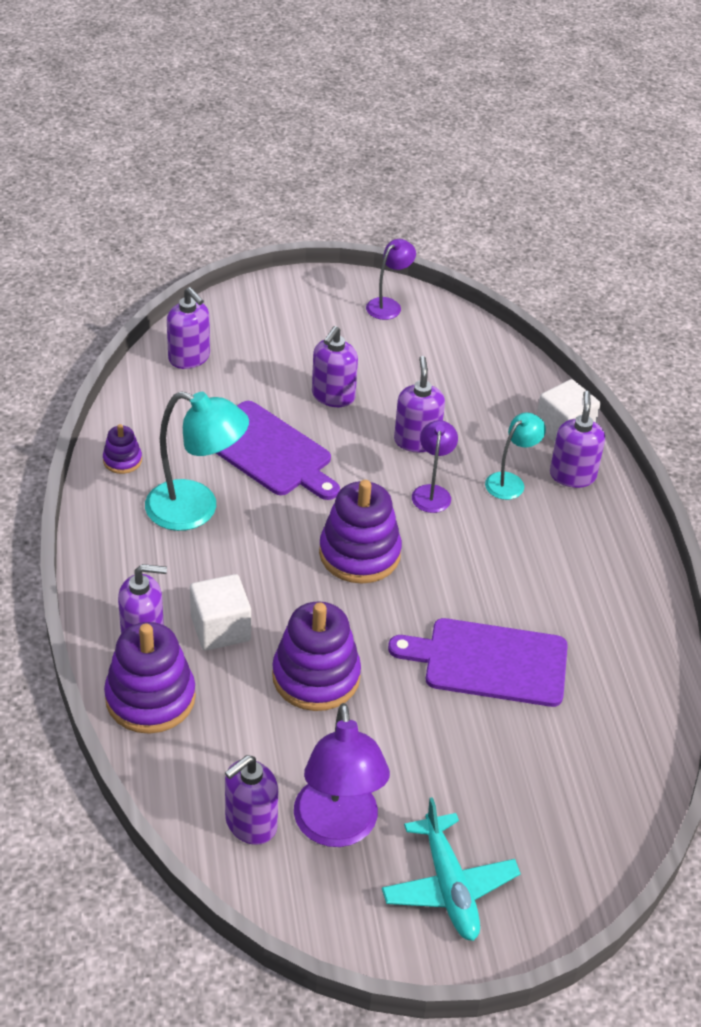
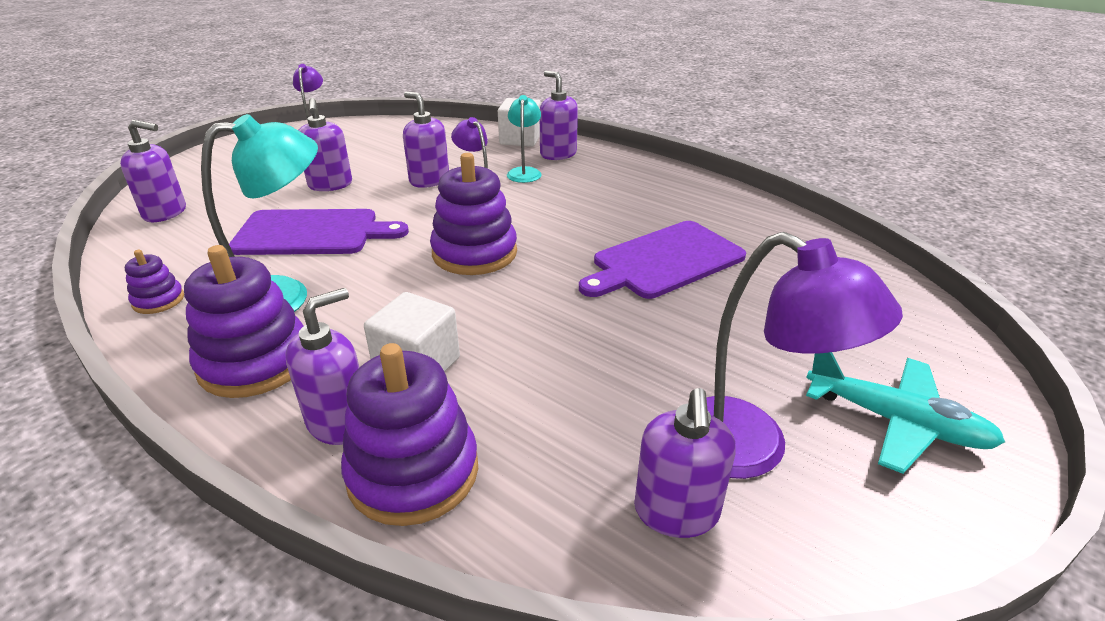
camera: 40 degrees left, 10 degrees down
purple stacking toy [272,601,361,711] -> purple stacking toy moved to [184,245,304,398]

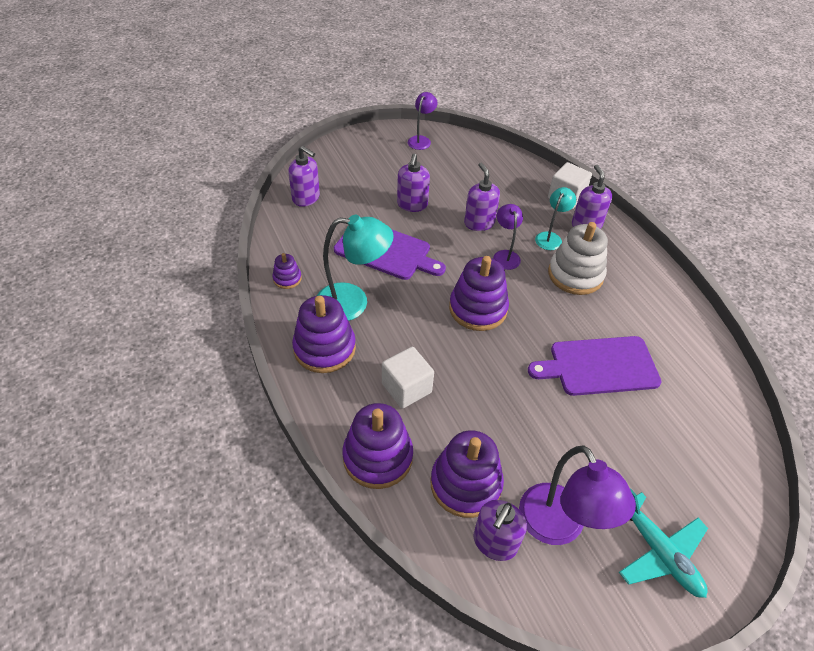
camera: 25 degrees right, 15 degrees up
purple soap dispenser [286,288,359,445] -> none
none -> purple stacking toy [431,430,504,518]
none -> white stacking toy [548,222,608,295]

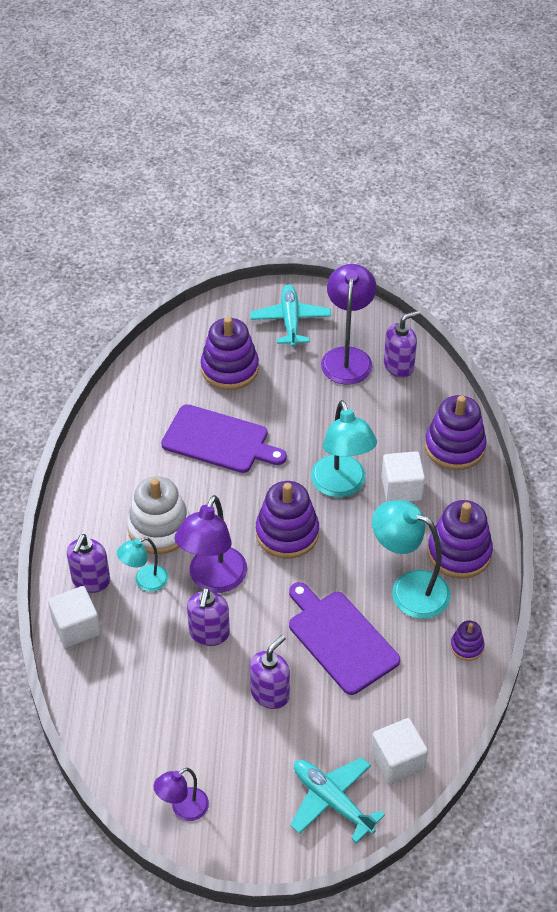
camera: 150 degrees left, 0 degrees up
purple soap dispenser [288,146,320,207] -> white cube [371,718,428,784]
purple stacking toy [431,430,504,518] -> purple stacking toy moved to [201,317,259,390]
purple lamp [493,204,523,270] -> purple lamp [175,495,247,593], size x1.76
none -> turquoise plane [290,757,385,843]
none -> turquoise lamp [311,400,377,498]

